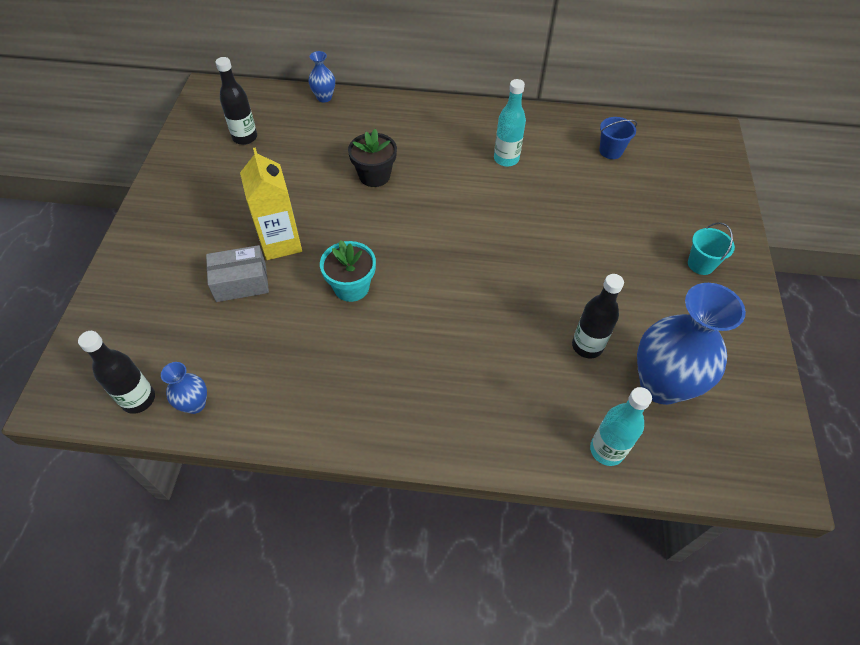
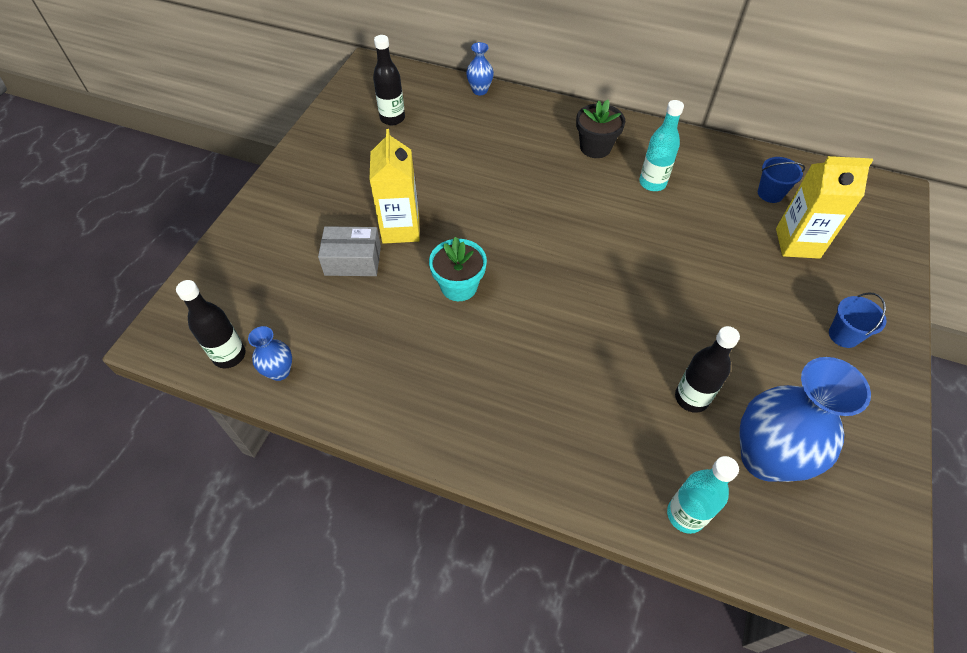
camera: 15 degrees right, 0 degrees up
black flower pot [348,129,397,187] -> black flower pot moved to [576,100,625,158]
turquoise bucket [688,222,735,275] -> blue bucket [829,292,887,348]
none -> yellow carton [776,156,873,259]

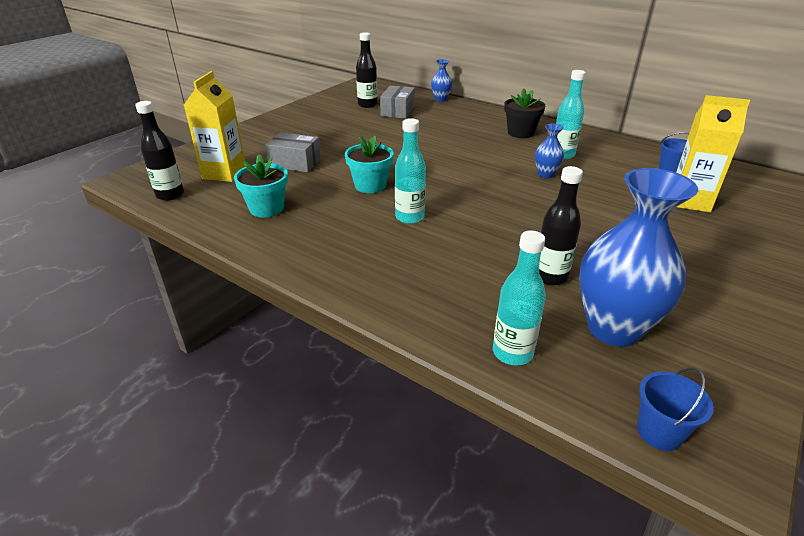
camera: 15 degrees right, 20 degrees down
blue vase [248,326,292,381] -> blue vase moved to [535,124,564,178]
yellow carton [369,129,420,244] -> yellow carton moved to [184,71,245,182]
blue bucket [829,292,887,348] -> blue bucket moved to [637,367,714,451]
none -> turquoise flower pot [234,154,288,218]
none -> grey box [380,85,415,119]
none -> turquoise bottle [395,118,426,224]

